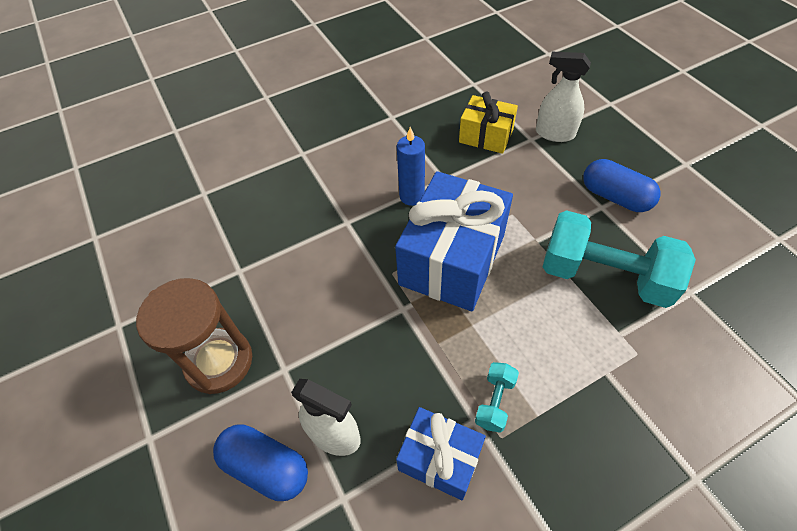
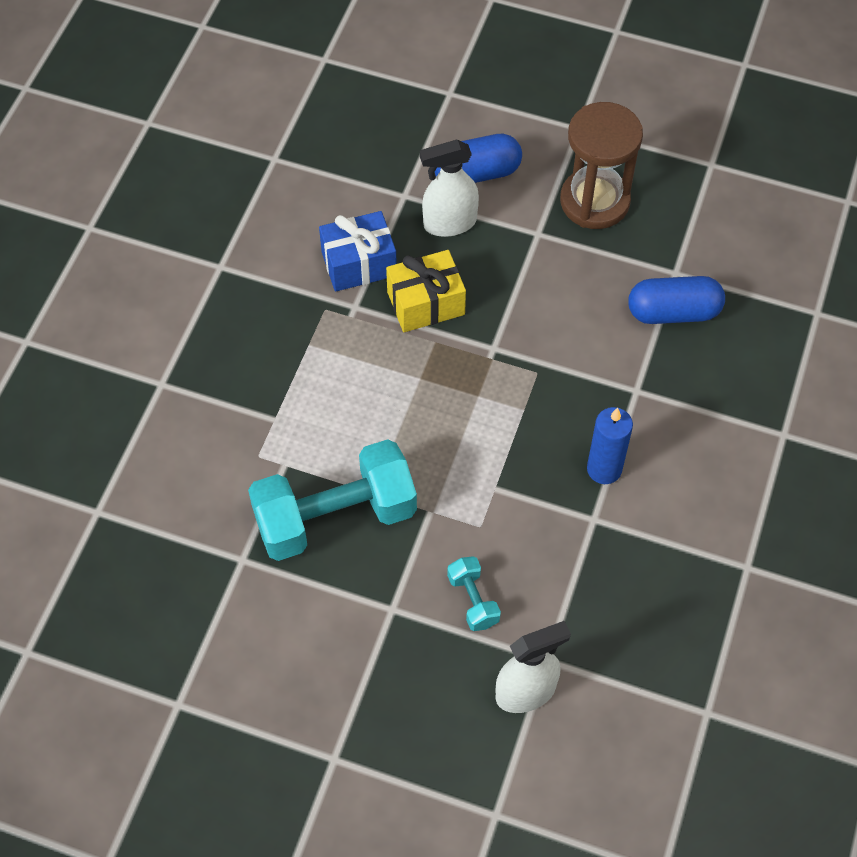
camera: 135 degrees right, 5 degrees up
blue gift [395,171,513,311] -> none
yellow gift [459,92,518,154] -> yellow gift moved to [386,250,466,332]
turquoise dumbbell [475,362,519,433] -> turquoise dumbbell moved to [447,556,501,631]
blue capsule [583,159,661,212] -> blue capsule moved to [628,276,725,324]

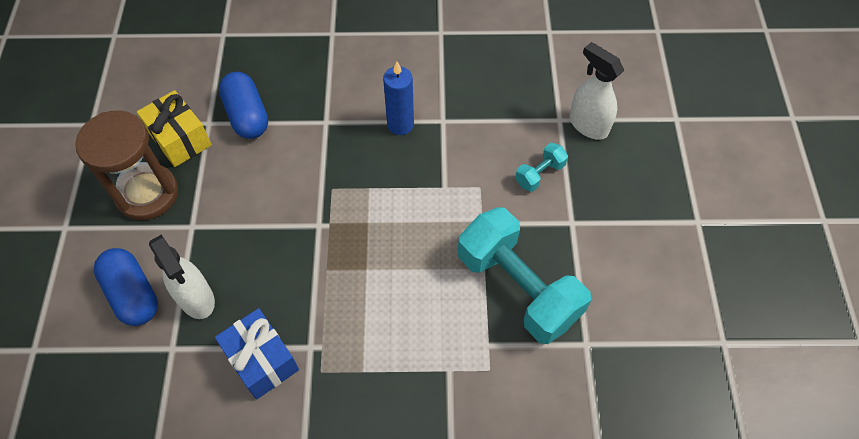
camera: 110 degrees left, 0 degrees up
yellow gift [386,250,466,332] -> yellow gift moved to [137,90,212,167]

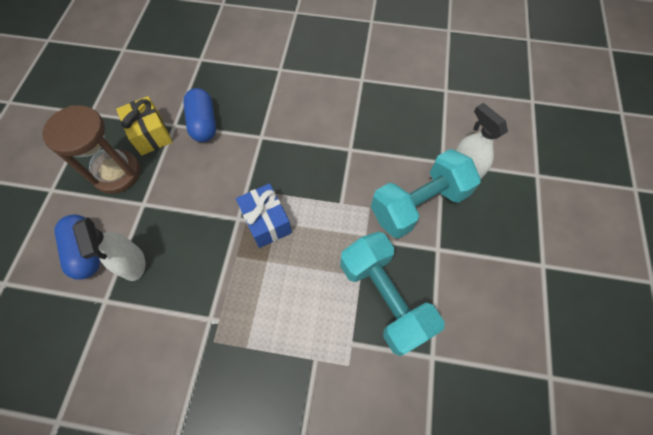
camera: 10 degrees right, 5 degrees up
blue gift [215,308,299,399] -> blue gift moved to [236,183,292,248]
blue candle [383,62,414,135] -> none
turquoise dumbbell [515,143,568,192] -> turquoise dumbbell [371,149,481,238], size x2.28

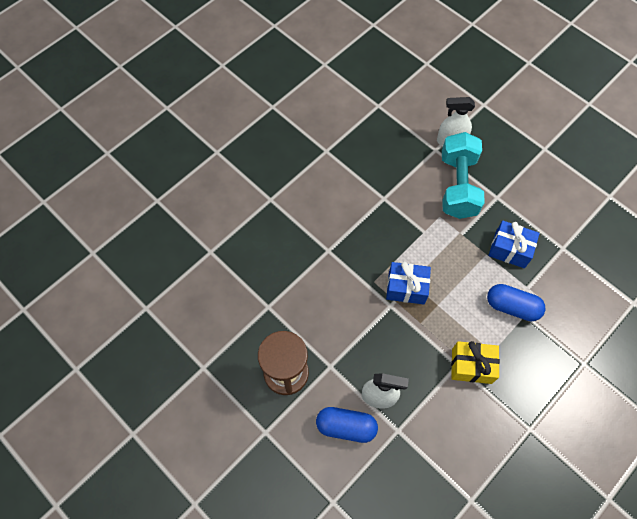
camera: 55 degrees left, 0 degrees up
yellow gift [116,96,172,155] -> yellow gift moved to [451,341,500,384]
blue capsule [183,88,216,142] -> blue capsule moved to [487,284,545,321]
turquoise dumbbell [340,232,445,356] -> blue gift [488,221,540,268]

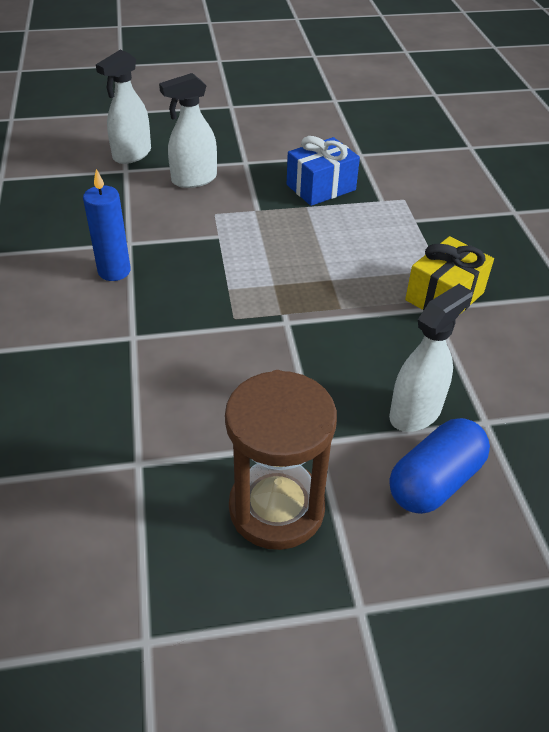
camera: 55 degrees left, 20 degrees down
blue gift [386,262,431,304] -> none
turquoise dumbbell [442,132,485,219] -> white spray bottle [159,73,217,188]
blue capsule [487,284,545,321] -> none
none -> blue candle [83,169,131,281]

